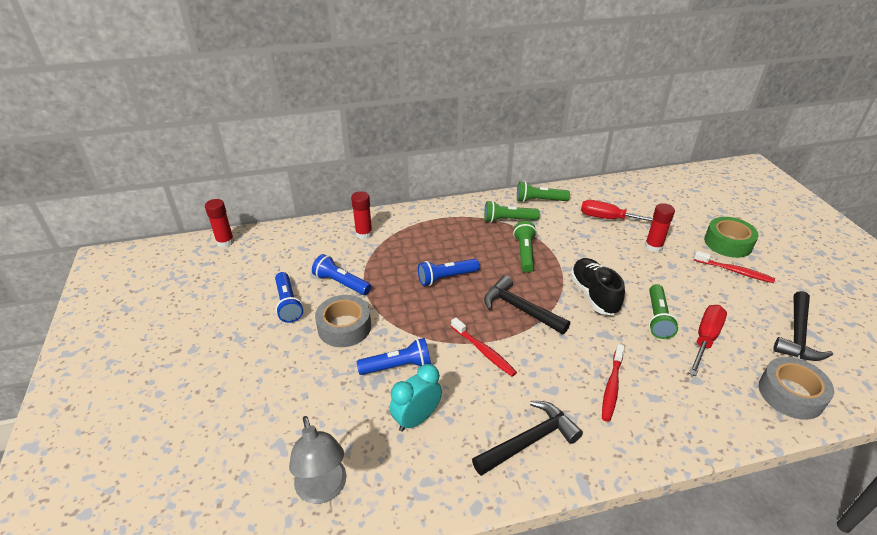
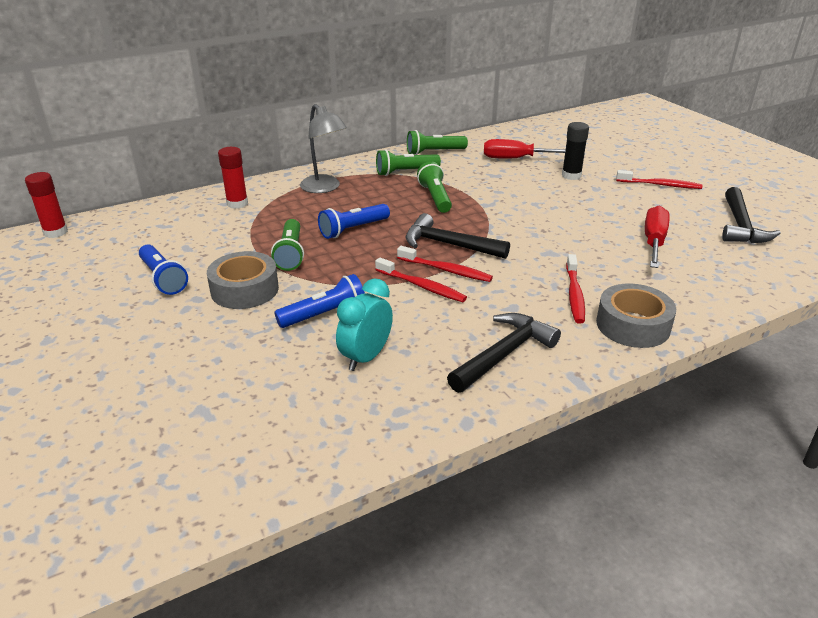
camera: 15 degrees left, 5 degrees down
grey lamp [289,416,347,504] -> grey lamp moved to [300,104,347,193]
blue flashlight [312,254,371,295] -> none
black shoe [570,258,625,315] -> none
red glue stick [645,203,675,252] -> black glue stick [562,122,589,180]
green flashlight [649,284,678,339] -> green flashlight moved to [271,219,304,271]
green tape [704,217,759,258] -> none
grey tape [759,357,834,420] -> grey tape moved to [596,283,676,348]
none -> red toothbrush [397,246,493,282]

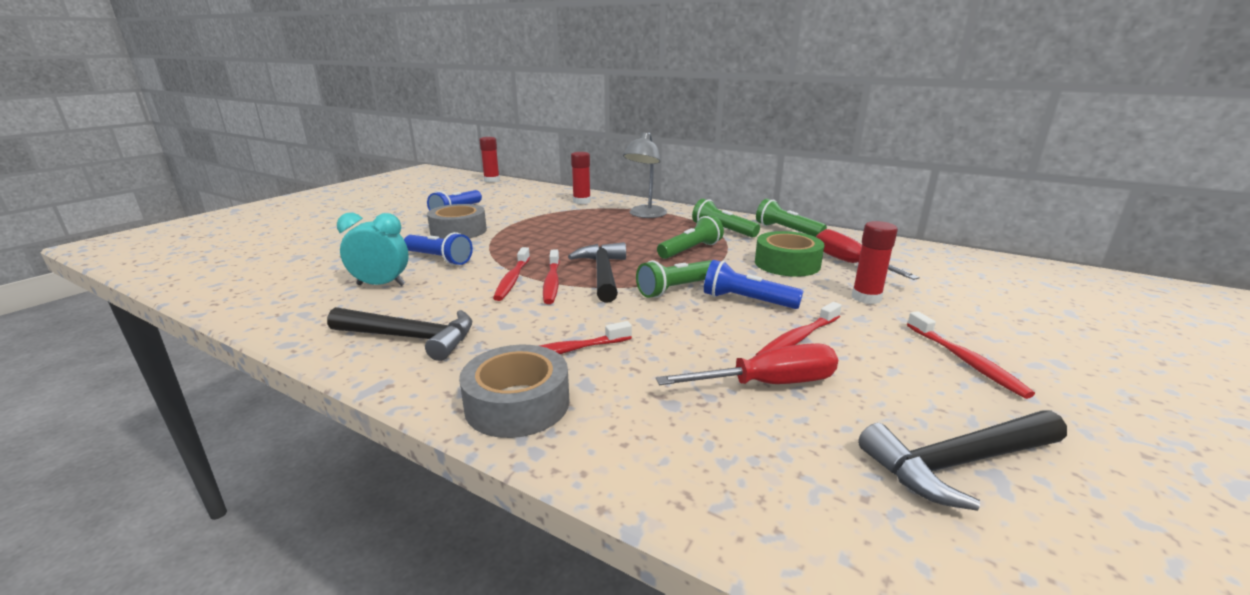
camera: 60 degrees right, 10 degrees down
green flashlight [271,219,304,271] -> green flashlight moved to [636,260,712,298]
blue flashlight [318,204,390,239] -> blue flashlight moved to [704,260,803,309]
black glue stick [562,122,589,180] -> red glue stick [852,221,898,304]
none -> green tape [755,231,824,277]
none -> red toothbrush [756,302,842,355]

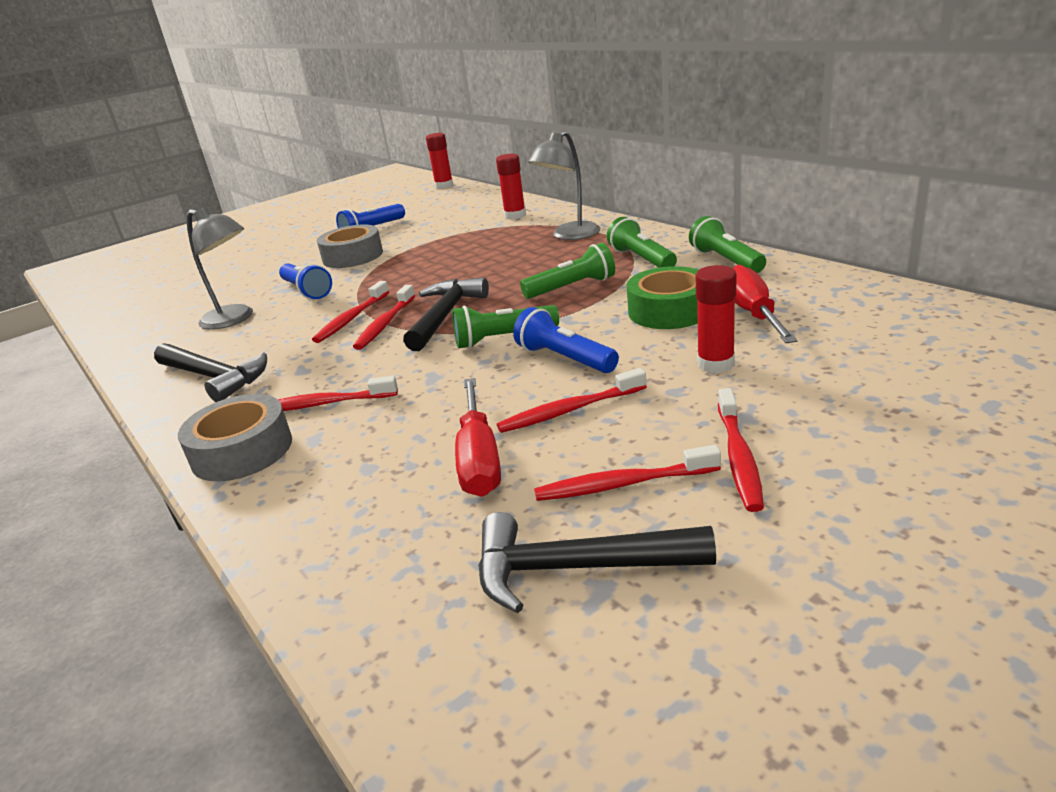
camera: 25 degrees right, 5 degrees up
turquoise clock [337,213,409,286] -> grey lamp [187,207,253,330]
red screwdriver [656,343,838,385] -> red screwdriver turned 75 degrees clockwise [455,378,501,497]
none -> red toothbrush [534,445,721,501]

